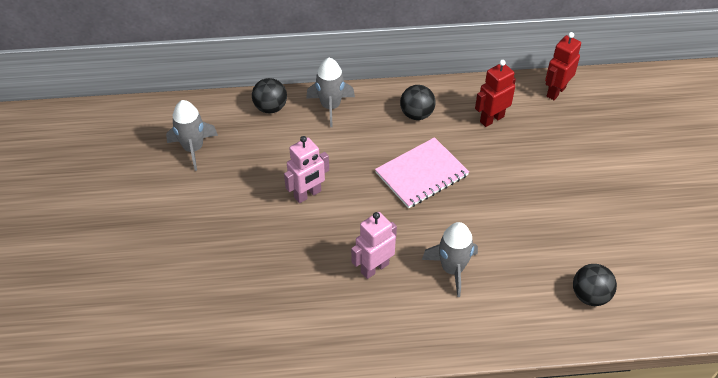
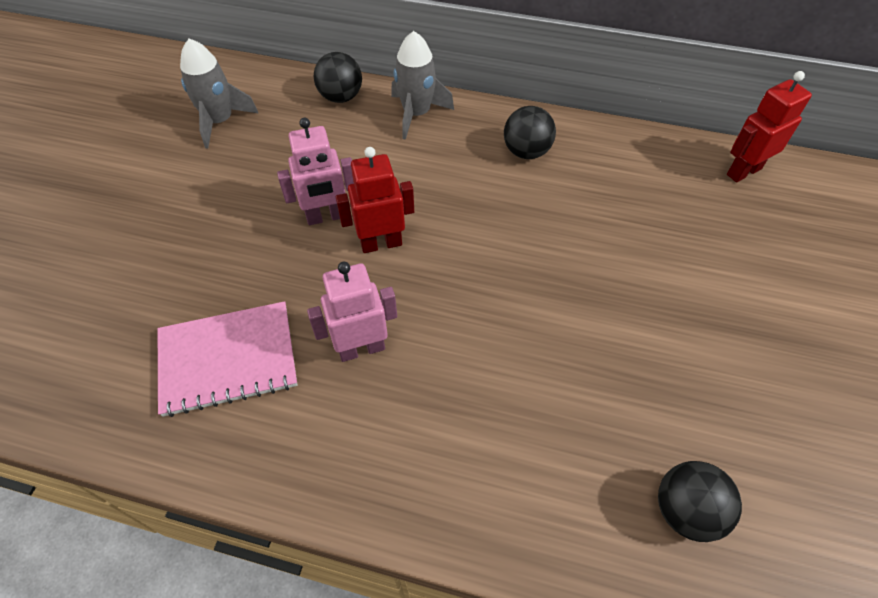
camera: 20 degrees right, 5 degrees up
pink notebook [375,137,469,208] -> pink notebook moved to [158,301,297,417]
grey rocket [422,222,478,297] -> none
red robot [475,60,516,127] -> red robot moved to [336,147,414,253]

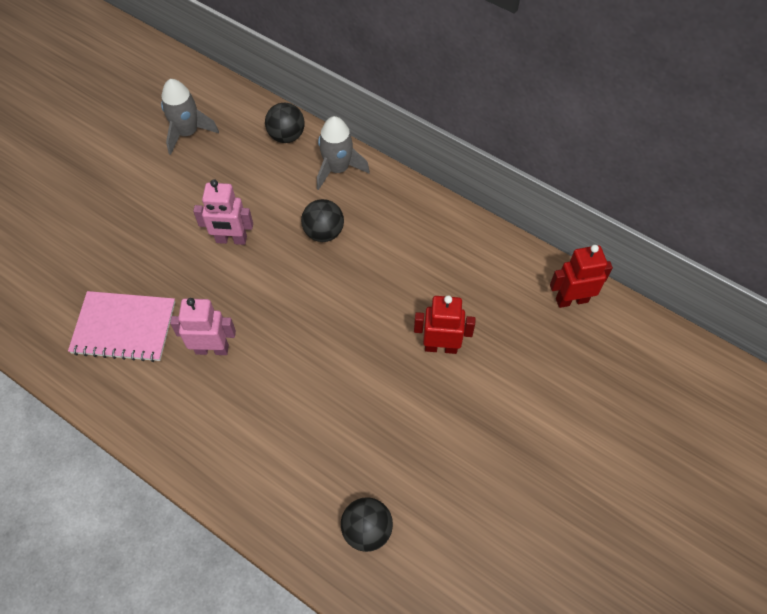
camera: 20 degrees right, 5 degrees up
red robot [336,147,414,253] -> red robot moved to [414,295,476,354]
black ball [504,106,556,159] -> black ball moved to [301,199,344,242]

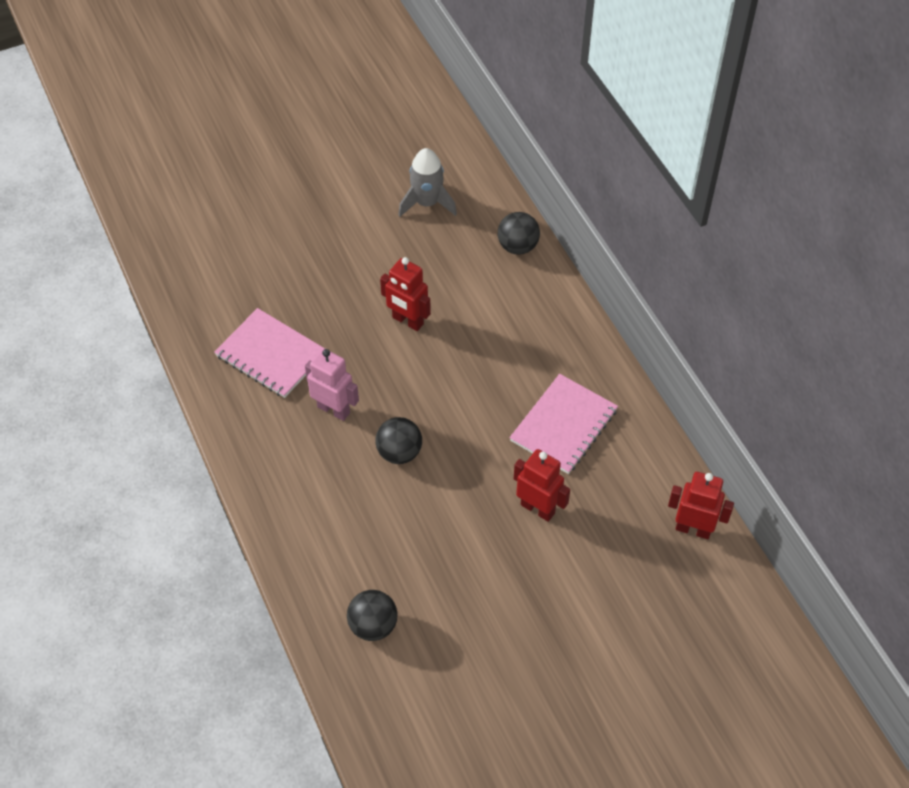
camera: 30 degrees right, 5 degrees down
pink robot [193,179,253,245] -> red robot [380,257,431,331]
black ball [301,199,344,242] -> black ball moved to [376,417,422,464]
grey rocket [317,116,370,190] -> none
none -> pink notebook [510,374,618,474]

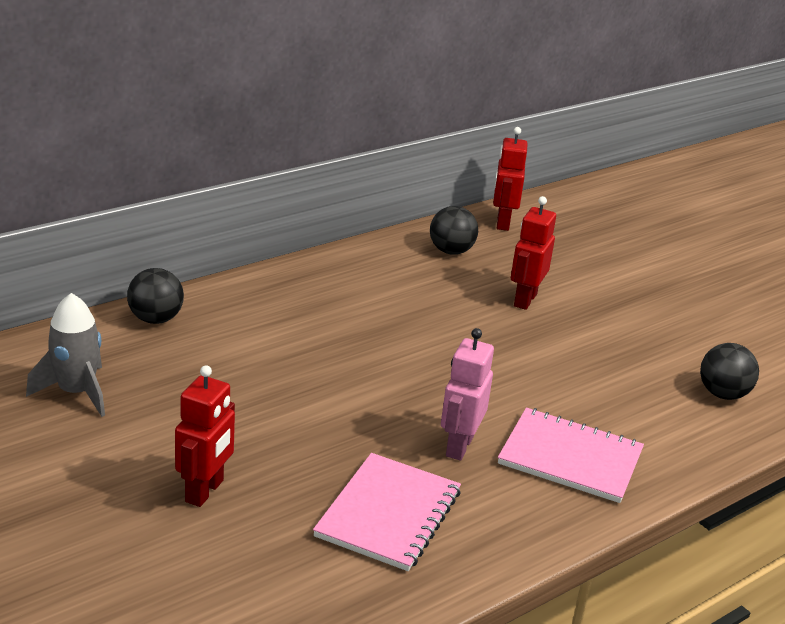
camera: 105 degrees left, 25 degrees down
black ball [376,417,422,464] -> black ball moved to [430,206,478,255]
red robot [380,257,431,331] -> red robot moved to [175,365,235,507]
pink notebook [510,374,618,474] -> pink notebook moved to [498,408,644,503]

